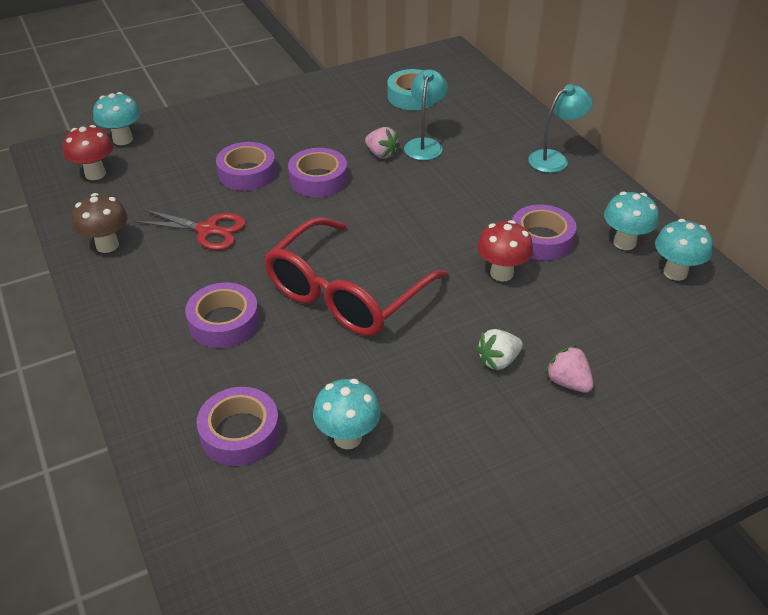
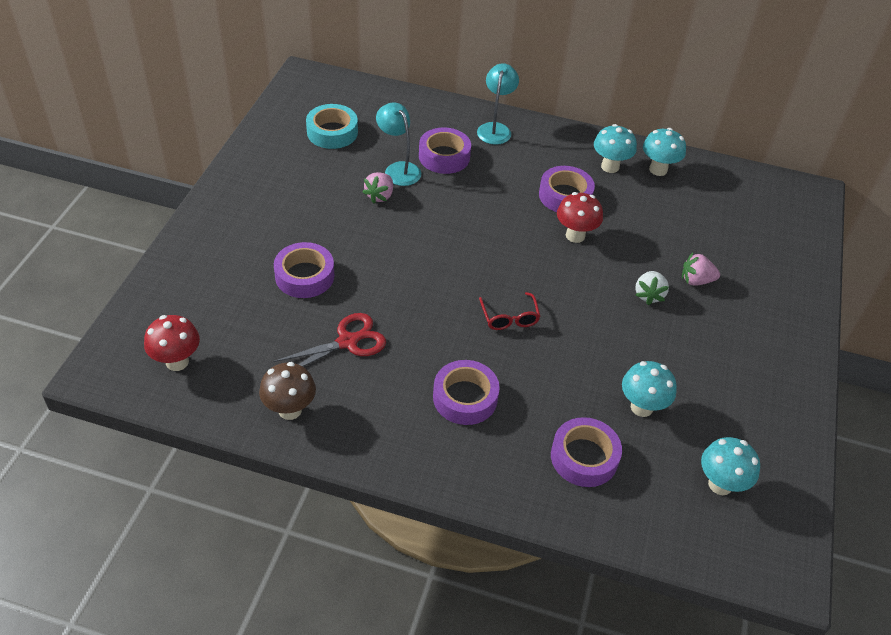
camera: 50 degrees left, 5 degrees up
turquoise mushroom [93,92,140,145] -> turquoise mushroom moved to [701,437,760,495]
red glasses [264,217,449,336] -> red glasses [479,292,541,330], size x0.41
purple tape [288,148,348,197] -> purple tape moved to [419,127,471,174]
pink strawberry [365,127,400,159] -> pink strawberry turned 120 degrees clockwise [363,172,393,203]

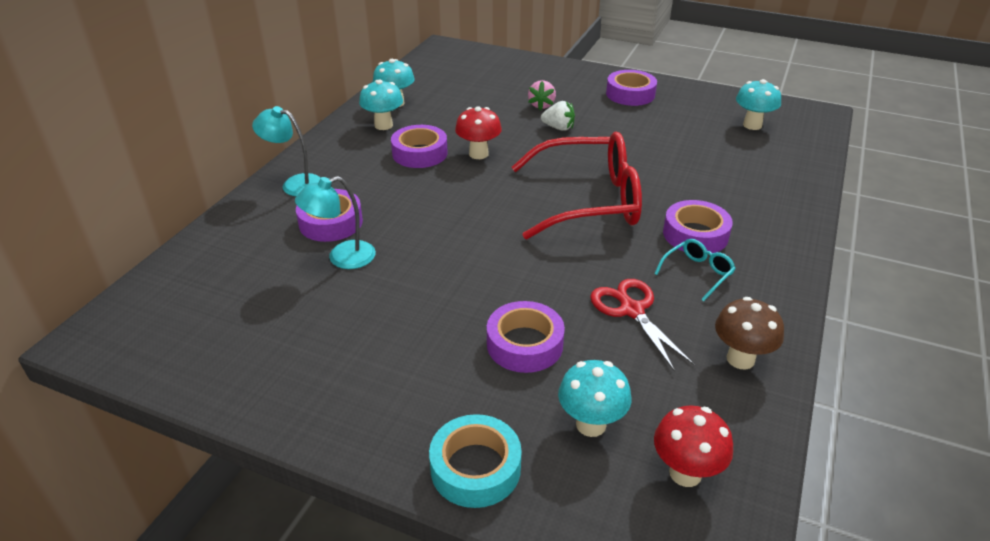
camera: 80 degrees left, 10 degrees down
turquoise tape [306,104,358,149] -> turquoise tape moved to [429,414,522,508]
pink strawberry [363,172,393,203] -> none
red glasses [479,292,541,330] -> red glasses [512,132,642,239], size x2.44
purple tape [551,417,622,487] -> purple tape moved to [606,70,657,106]
turquoise mushroom [622,361,677,417] -> turquoise mushroom moved to [558,360,631,437]
none -> turquoise glasses [654,239,736,301]

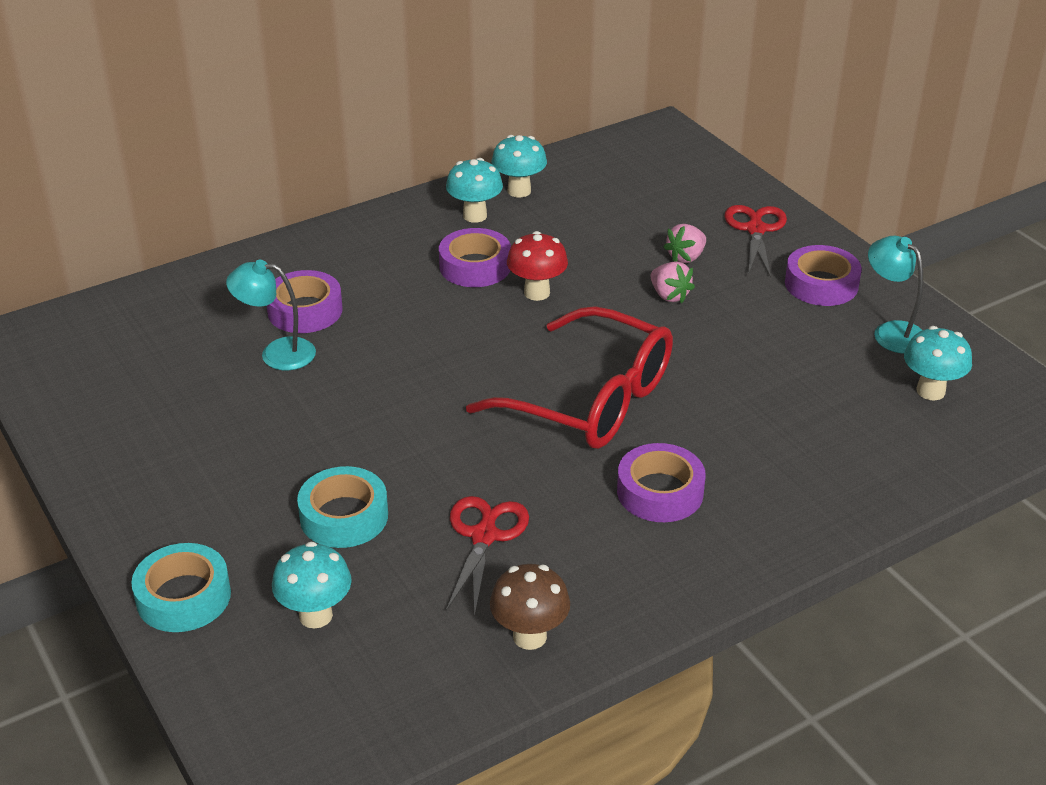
camera: 35 degrees right, 0 degrees up
turquoise lamp [252,106,321,196] -> turquoise lamp moved to [868,236,923,354]
purple tape [487,301,565,373] -> turquoise tape [297,466,388,548]
white strawberry [541,101,575,131] -> pink strawberry [650,261,695,303]
turquoise glasses [654,239,736,301] -> none
red mushroom [654,405,733,487] -> none
none -> red scissors [724,205,787,277]

